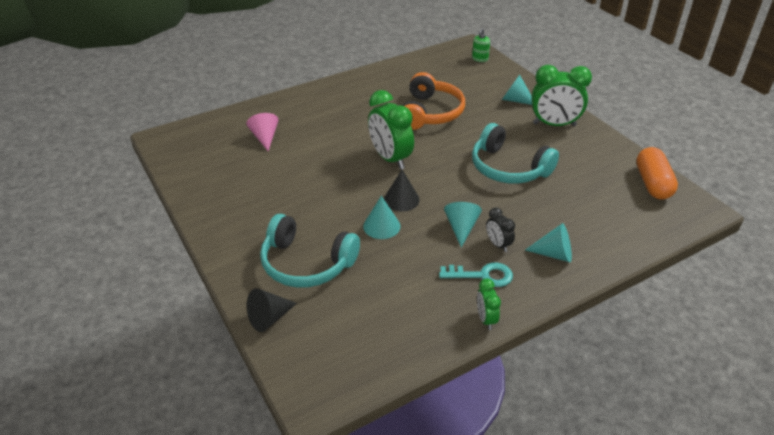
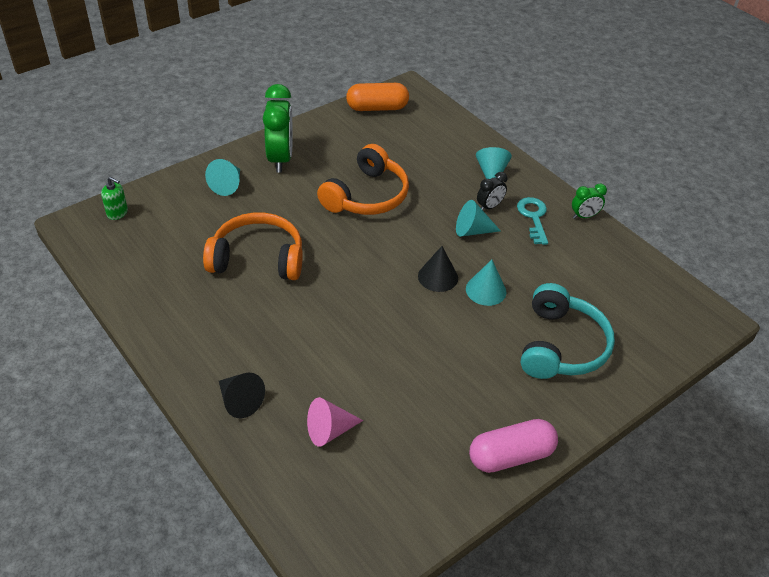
camera: 100 degrees left, 5 degrees up
black cone [247,288,297,332] -> black cone moved to [219,372,265,418]
green clock [368,90,414,170] -> none
turquoise headphones [472,123,559,184] -> orange headphones [317,144,409,215]
none -> pink capsule [469,419,558,473]

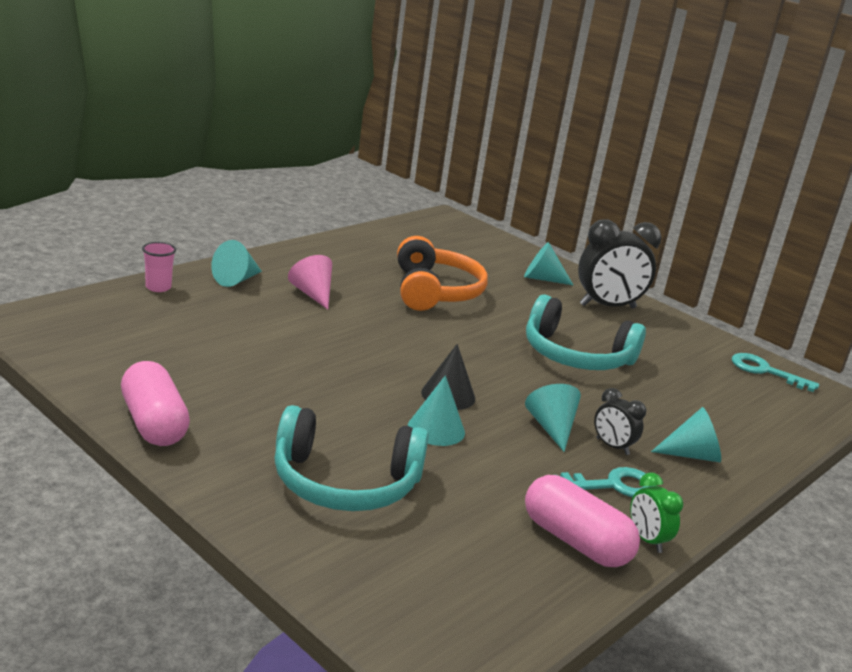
camera: 80 degrees right, 20 degrees down
green soap dispenser [101,177,128,220] -> none
black cone [219,372,265,418] -> turquoise cone [211,240,262,287]
green clock [263,84,293,173] -> black clock [578,219,661,308]
pink cone [307,397,363,447] -> pink cone moved to [288,255,332,310]
orange headphones [317,144,409,215] -> turquoise headphones [526,294,646,370]
orange capsule [346,83,409,111] -> turquoise key [732,353,819,392]
none -> pink cup [142,242,176,292]
none -> pink capsule [525,475,640,567]

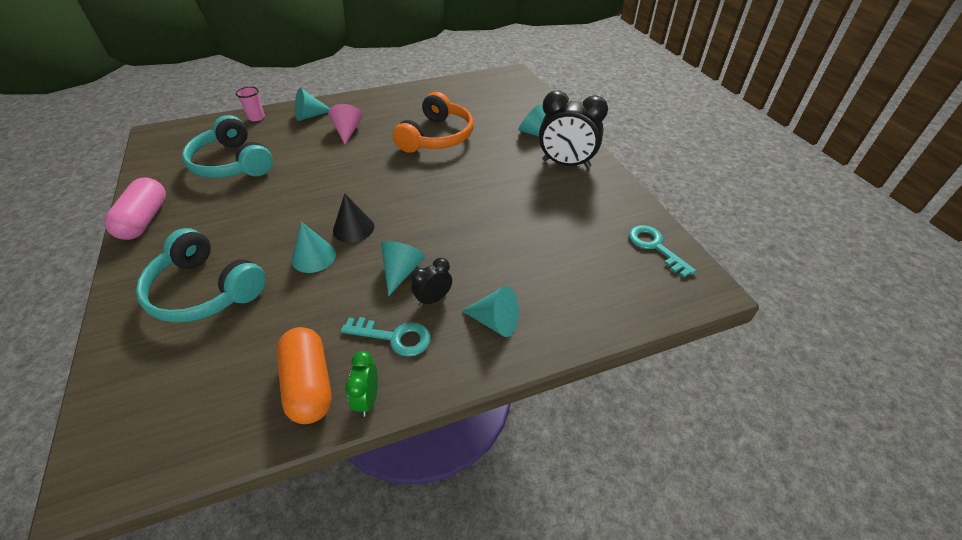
camera: 30 degrees right, 20 degrees up
pink capsule [525,475,640,567] -> orange capsule [276,327,332,424]
turquoise headphones [526,294,646,370] -> turquoise headphones moved to [182,115,273,178]
black clock [594,388,646,455] -> black clock turned 75 degrees clockwise [411,258,452,307]

